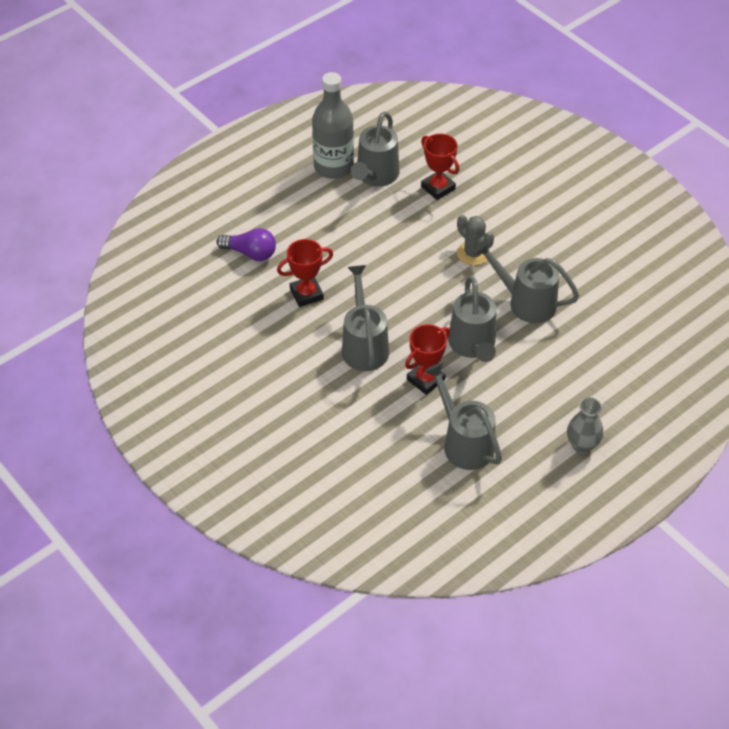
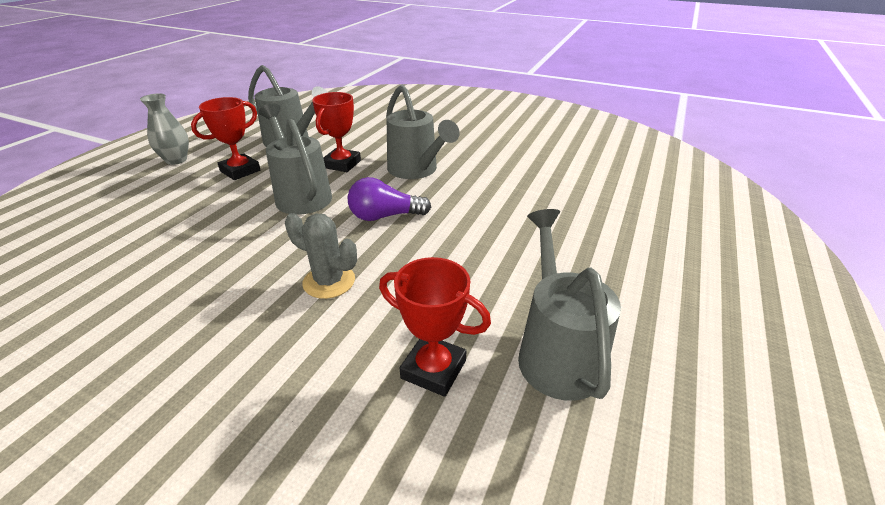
camera: 155 degrees right, 15 degrees down
purple light bulb [217,228,276,261] -> purple light bulb moved to [348,177,431,221]
red trophy [277,239,333,307] -> red trophy moved to [191,97,260,180]
grey bottle [312,72,354,179] -> none
grey watering can [474,239,579,323] -> none

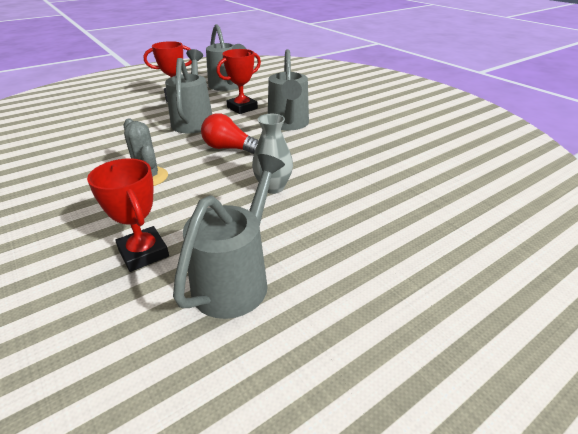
camera: 30 degrees right, 0 degrees up
grey vase [140,94,189,165] -> grey vase moved to [252,114,293,194]
purple light bulb [348,177,431,221] -> red light bulb [201,113,259,154]

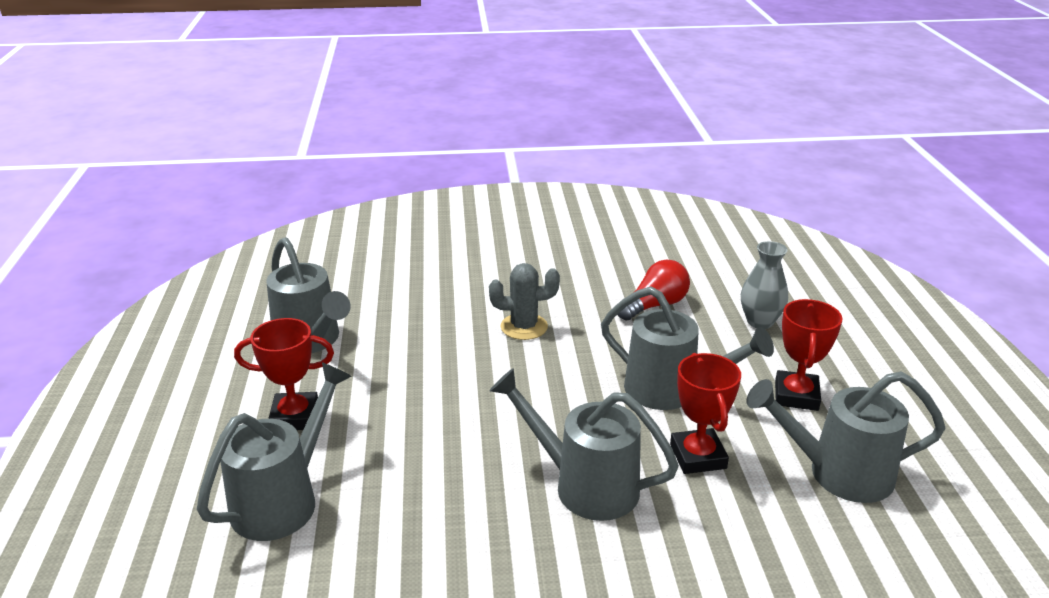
camera: 120 degrees right, 5 degrees down
red trophy [87,158,169,272] -> red trophy moved to [234,318,334,430]
red light bulb [201,113,259,154] -> red light bulb moved to [617,259,690,320]
grey vase [252,114,293,194] -> grey vase moved to [741,241,788,329]
none -> grey watering can [197,362,352,541]

